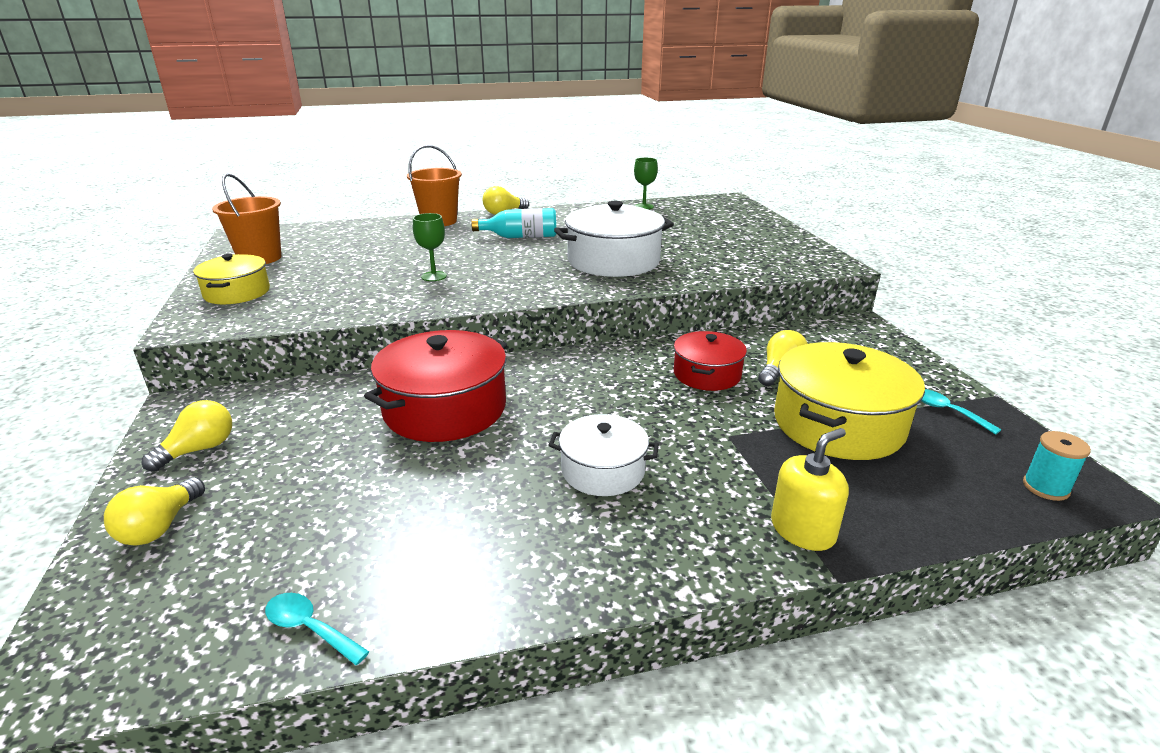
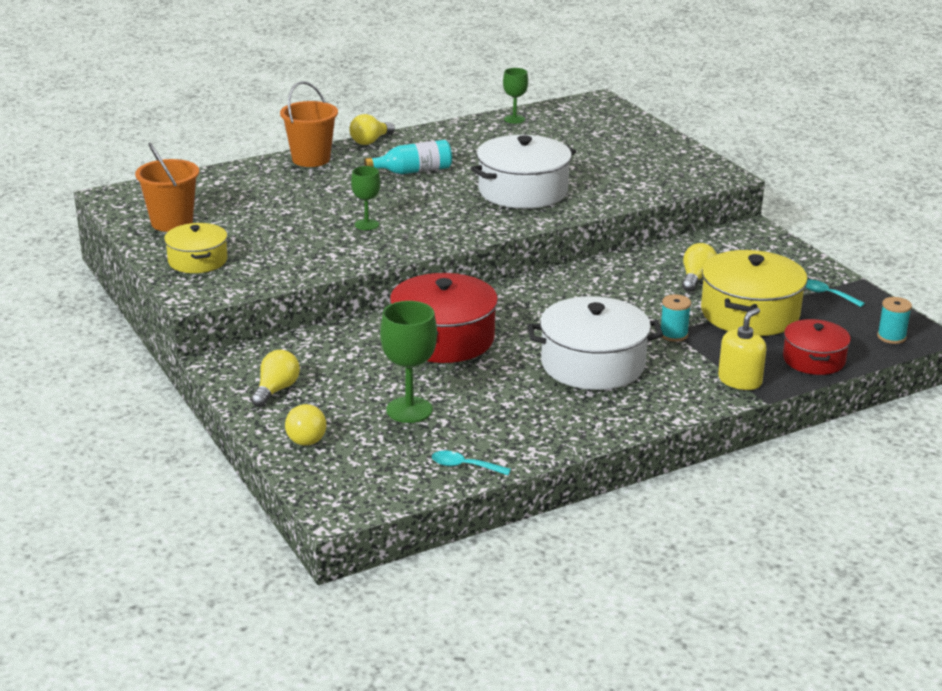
camera: 15 degrees left, 0 degrees up
white pot [549,414,659,496] -> white pot [527,296,663,390], size x1.67
red pot [674,331,747,391] -> red pot moved to [783,319,851,375]
none -> green goblet [380,301,437,423]
none -> turquoise spool [661,295,691,342]

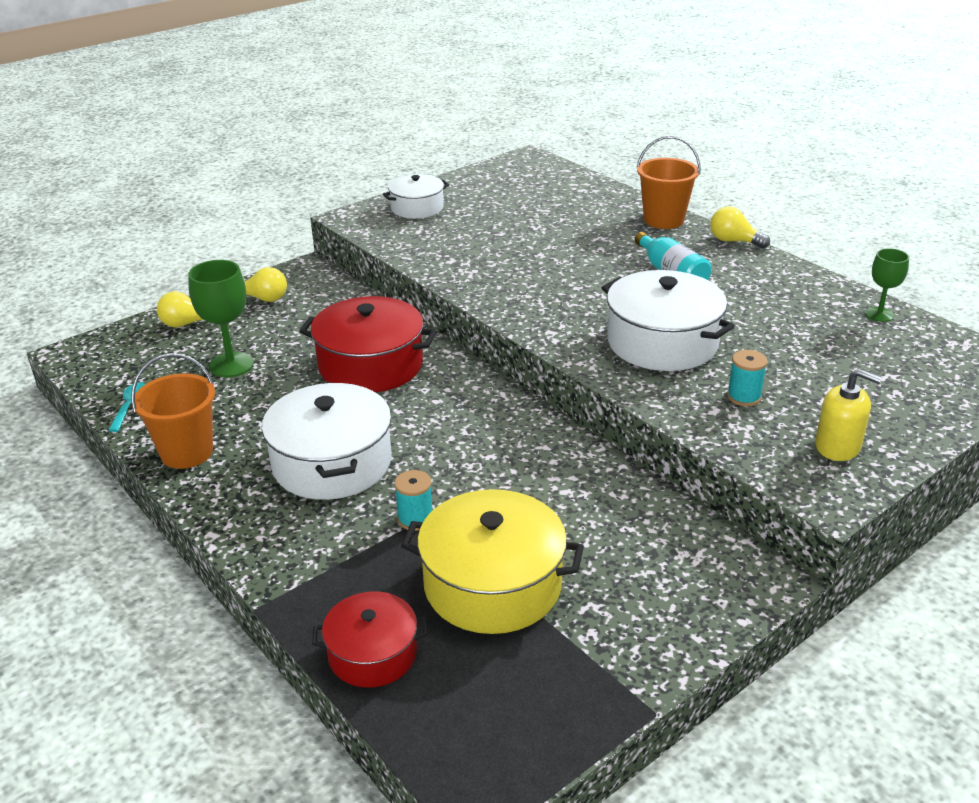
camera: 80 degrees right, 5 degrees up
orange bucket [135,143,199,232] -> orange bucket moved to [131,353,215,469]
yellow pot [164,223,228,273] -> white pot [383,174,449,219]
green goblet [351,166,381,230] -> none
yellow light bulb [682,243,717,292] -> none
yellow soap dispenser [718,308,767,390] -> yellow soap dispenser moved to [815,369,882,461]
turquoise spoon [806,280,865,307] -> none
turquoise spool [877,297,912,344] -> turquoise spool moved to [727,350,768,406]

